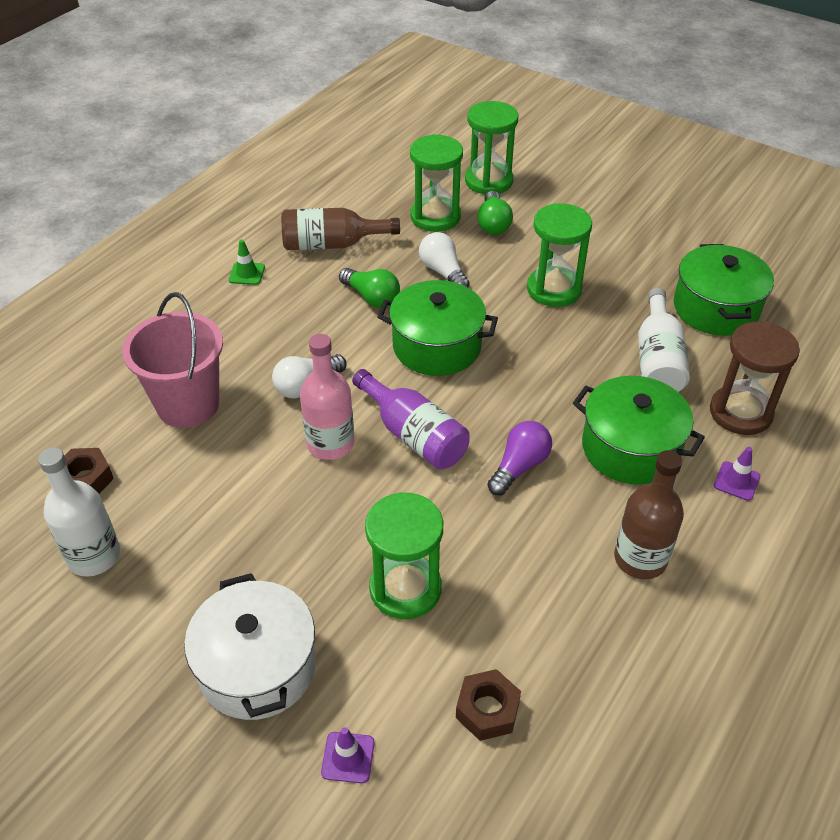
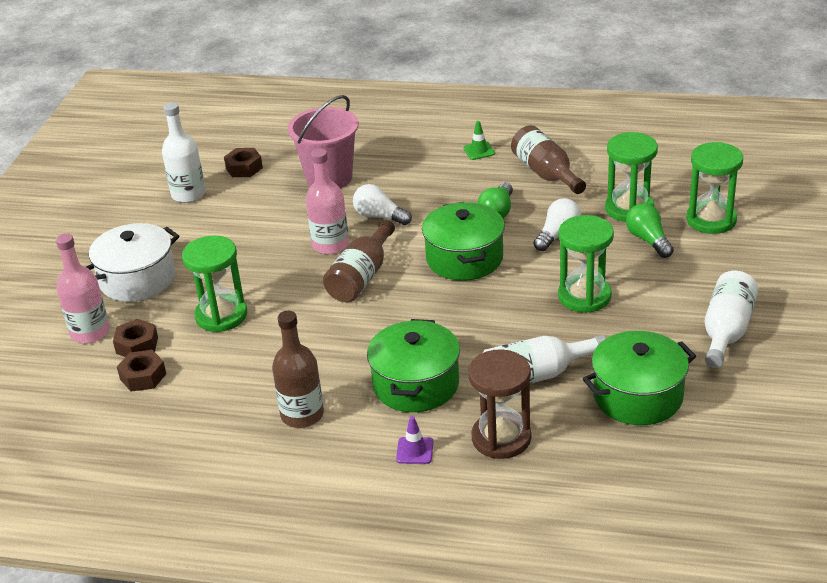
camera: 70 degrees right, 10 degrees down
purple traffic cone [321,727,375,783] -> pink bottle [56,233,110,343]
purple bottle [352,369,470,470] -> brown bottle [323,220,395,302]
green light bulb [477,191,513,235] -> green light bulb turned 90 degrees clockwise [626,203,674,258]
purple light bulb [487,421,552,495] -> none
none -> brown nut [113,319,158,357]
none -> white bottle [704,271,758,368]

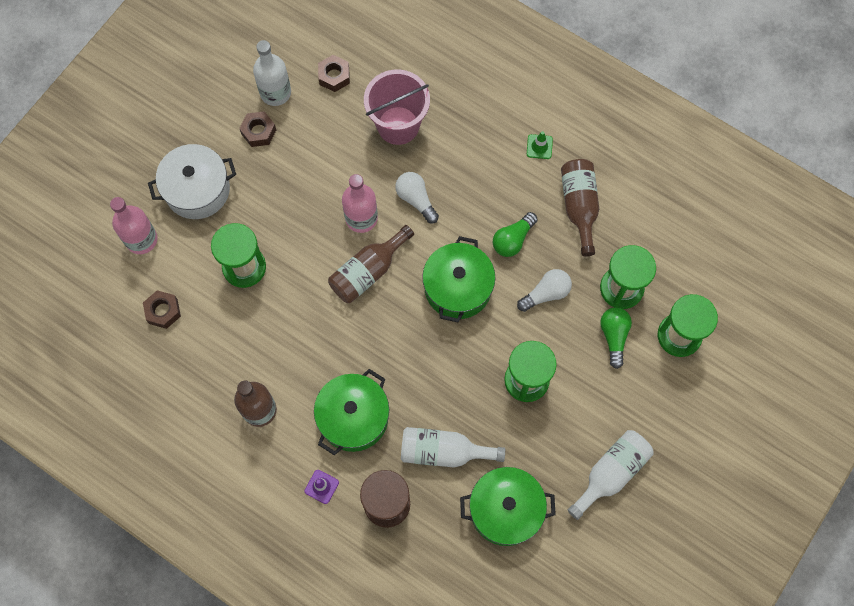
camera: 20 degrees right, 35 degrees up
brown nut [113,319,158,357] -> brown nut moved to [239,111,276,147]

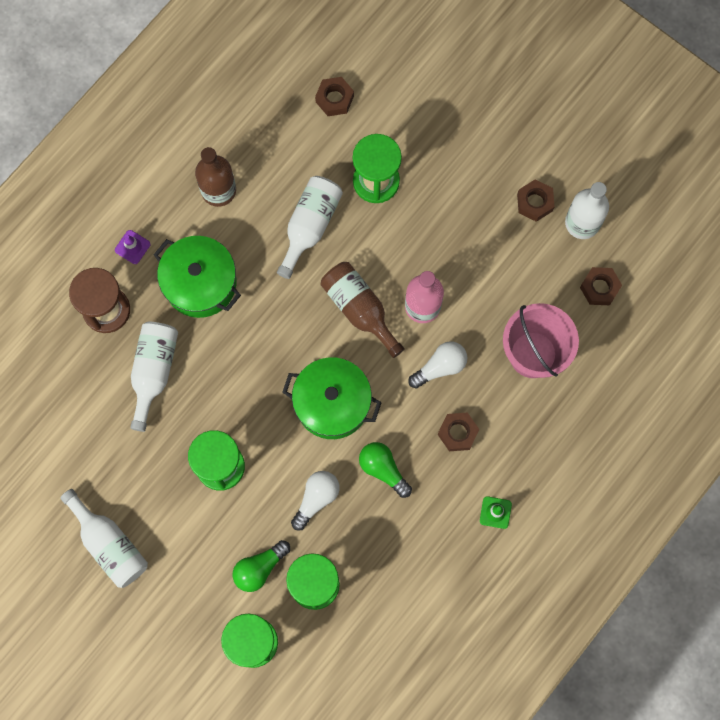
camera: 95 degrees right, 5 degrees up
pink bottle [110,197,158,254] -> none
white pot [148,144,236,219] -> none
green pot [460,467,556,546] -> none
white light bulb [517,269,572,312] -> white light bulb turned 120 degrees counterclockwise [291,471,340,531]
brown bottle [561,159,599,257] -> none
green light bulb [600,307,632,369] -> green light bulb turned 135 degrees clockwise [233,540,290,592]
none -> white bottle [277,176,343,279]
none -> brown nut [438,413,479,451]

